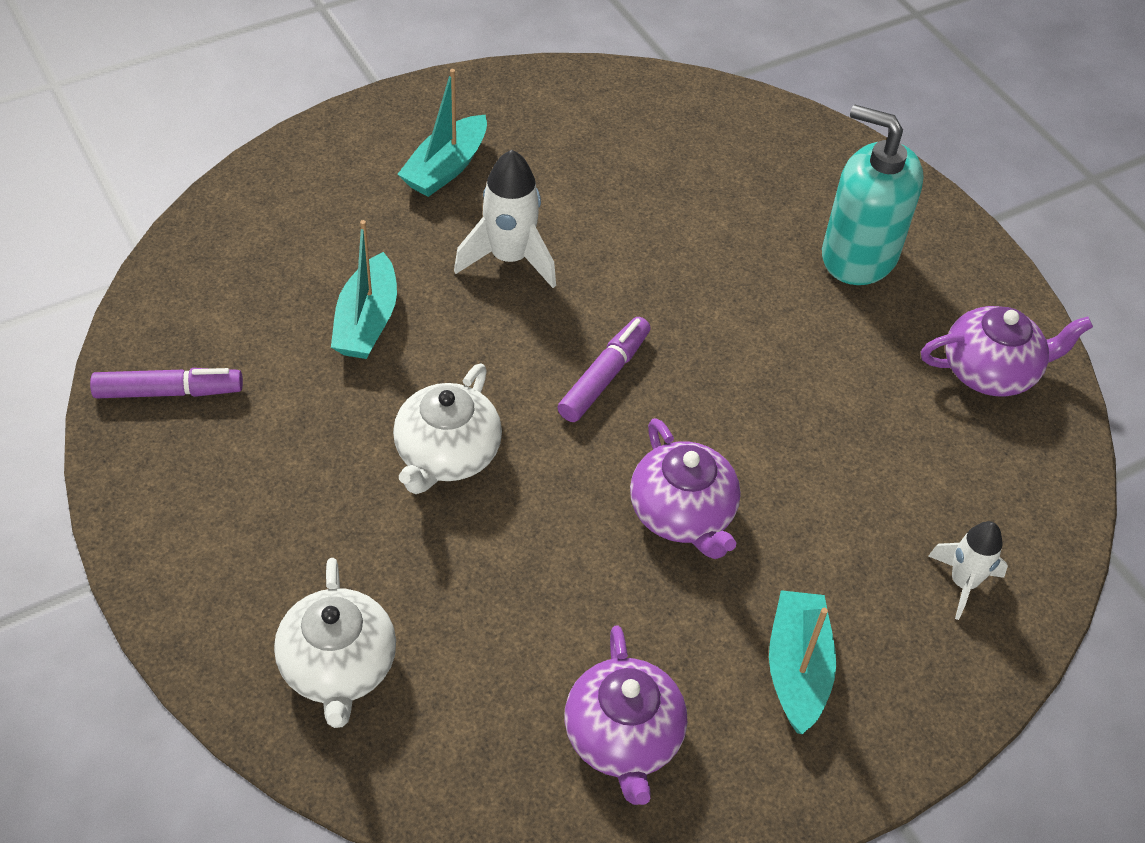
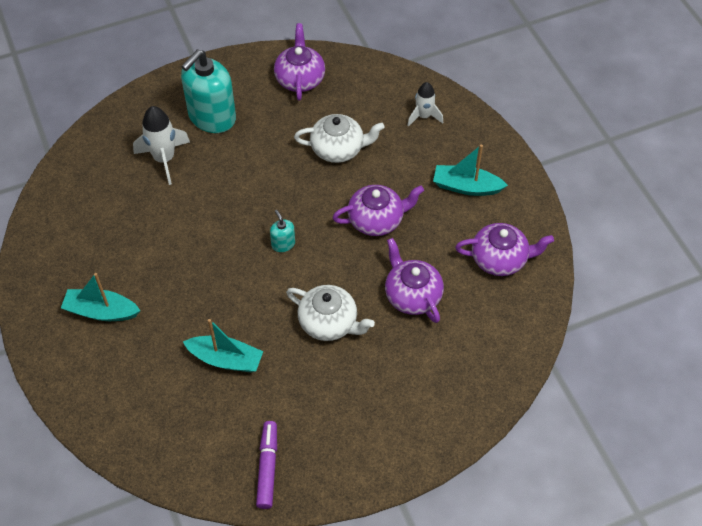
camera: 80 degrees left, 5 degrees up
white teapot [274,558,396,728] -> white teapot moved to [294,114,385,163]
turquoise boat [397,69,487,197] -> turquoise boat turned 150 degrees clockwise [61,273,141,321]
white rocket [454,150,556,288] -> white rocket moved to [133,106,190,185]
purple marker [557,317,651,422] -> turquoise soap dispenser [270,210,295,252]
none -> purple teapot [385,238,444,323]

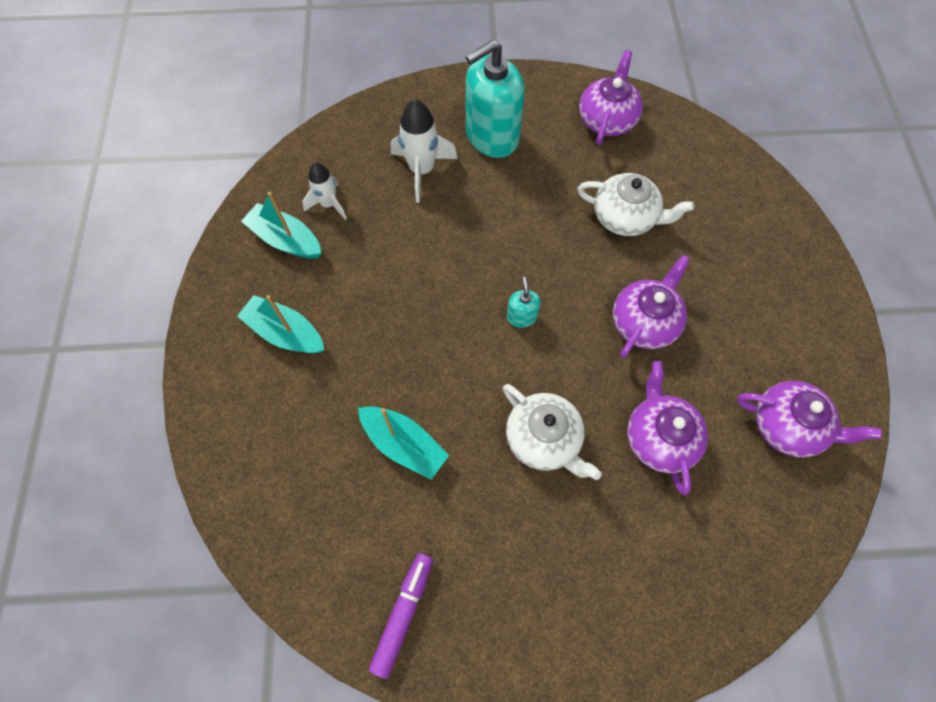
camera: 20 degrees right, 10 degrees up
purple teapot [332,185,424,236] -> purple teapot turned 60 degrees counterclockwise [613,255,690,358]
white rocket [407,82,443,127] -> white rocket moved to [302,163,347,220]
turquoise boat [433,145,508,196] -> turquoise boat moved to [241,192,321,259]

